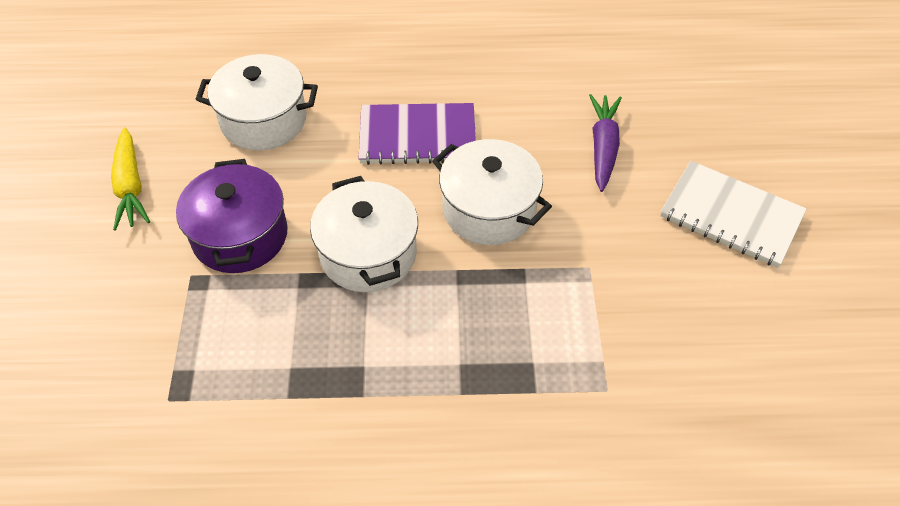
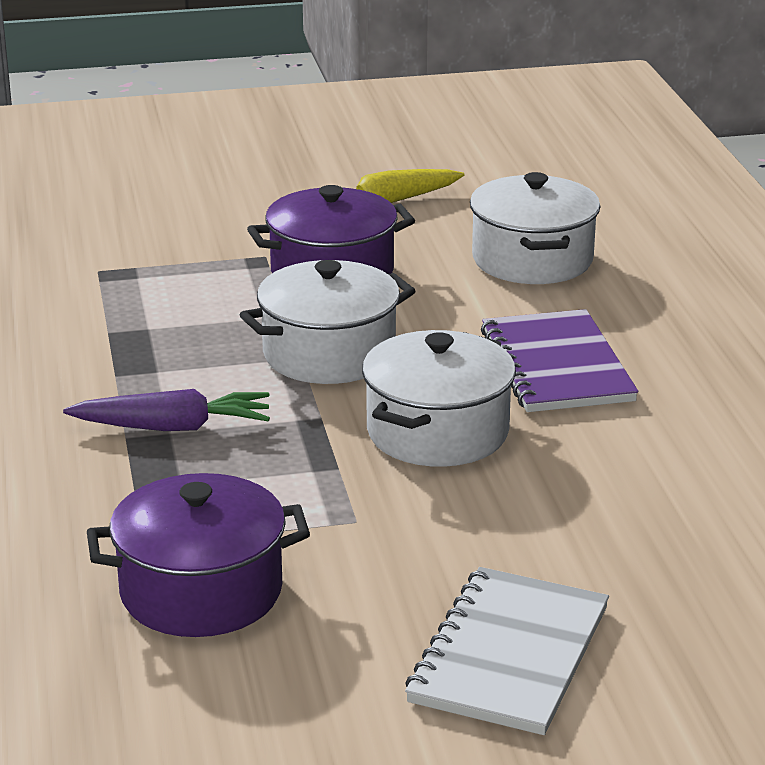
camera: 80 degrees right, 25 degrees down
purple carrot [589,94,622,192] -> purple carrot moved to [63,389,270,431]
none -> purple pot [87,473,310,637]

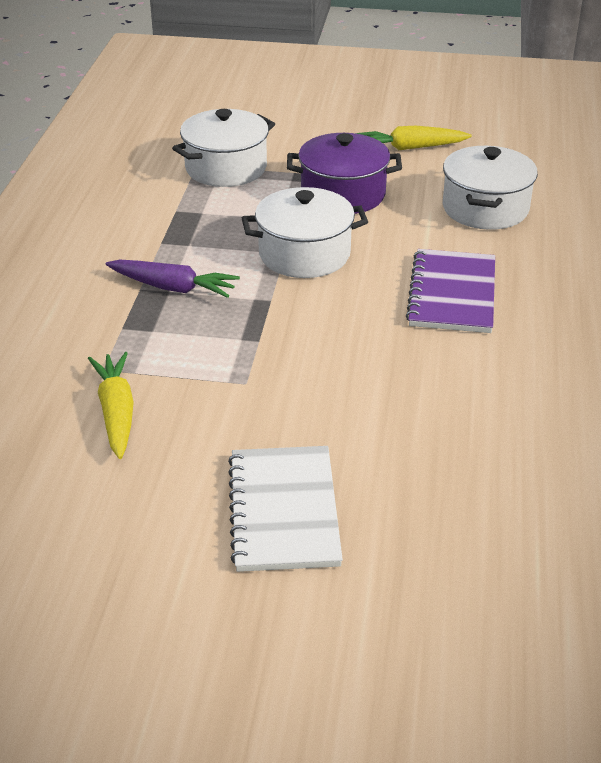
camera: 20 degrees right, 10 degrees up
purple pot [87,473,310,637] -> yellow carrot [88,352,134,459]
white pot [362,330,516,467] -> white pot moved to [172,109,275,187]
white notebook [405,567,609,735] -> white notebook turned 45 degrees counterclockwise [228,446,343,572]

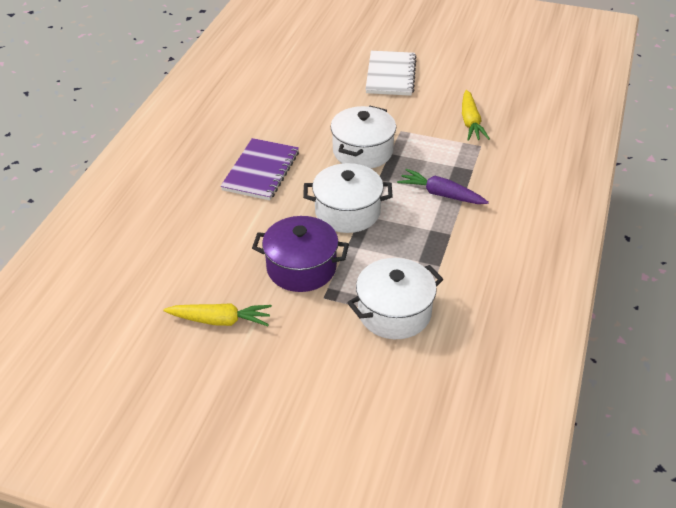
camera: 170 degrees left, 5 degrees up
white pot [443,146,538,230] -> white pot moved to [331,106,396,169]

